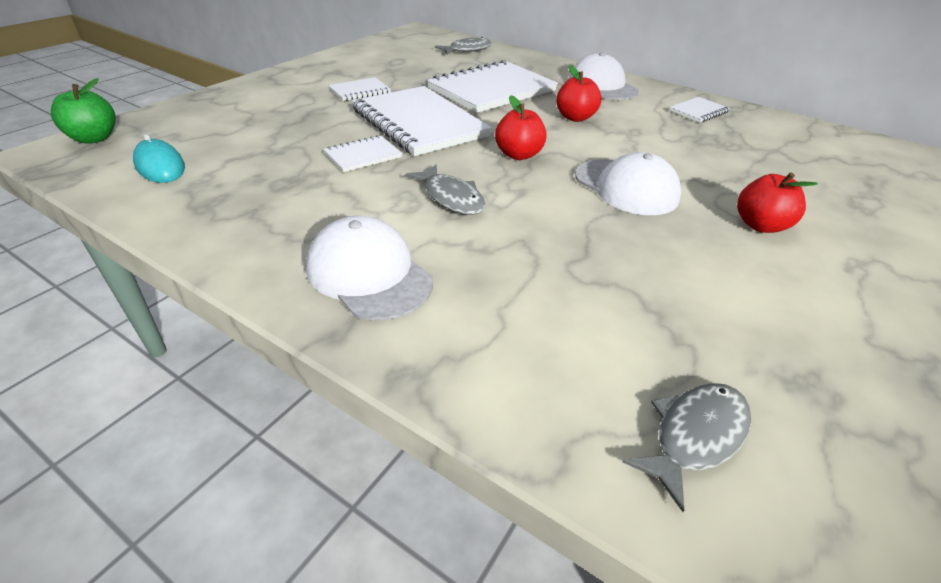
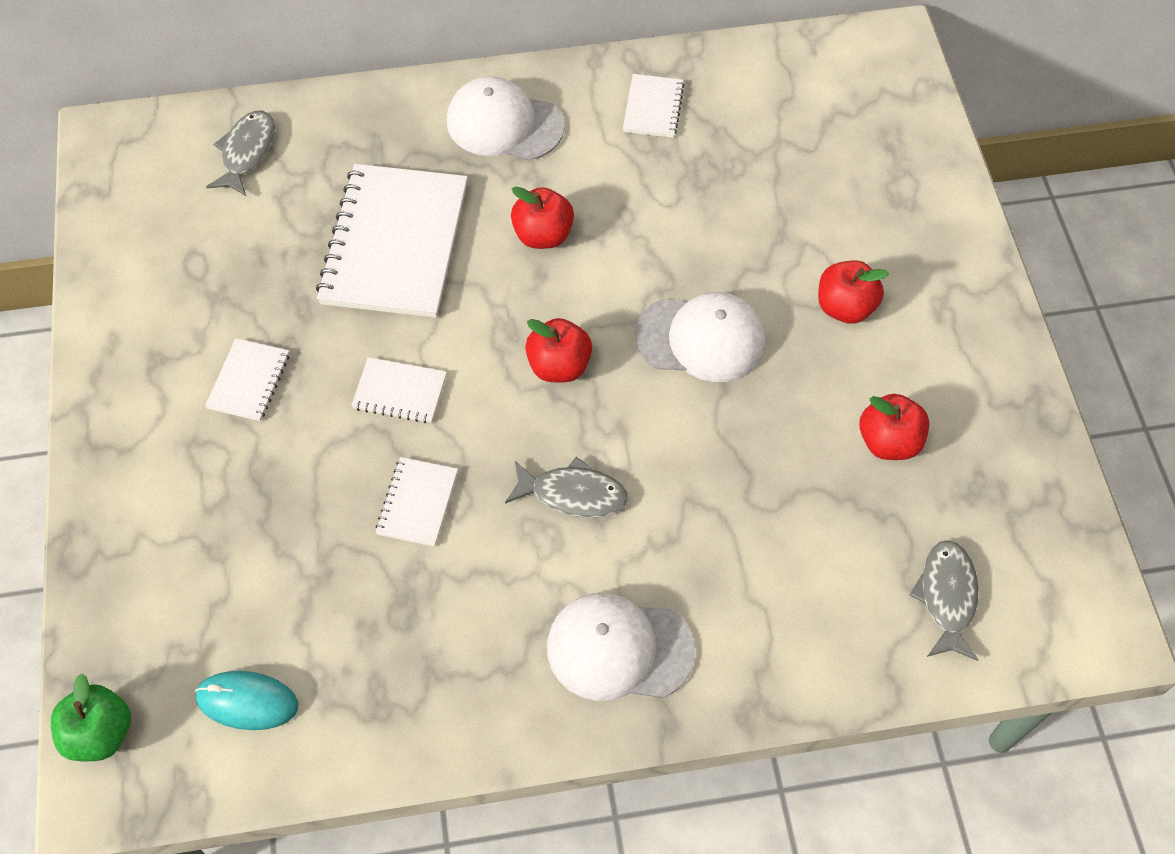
camera: 40 degrees left, 20 degrees up
white notebook [352,86,492,156] -> white notebook [351,357,447,423], size x0.46
none -> red apple [859,394,929,460]

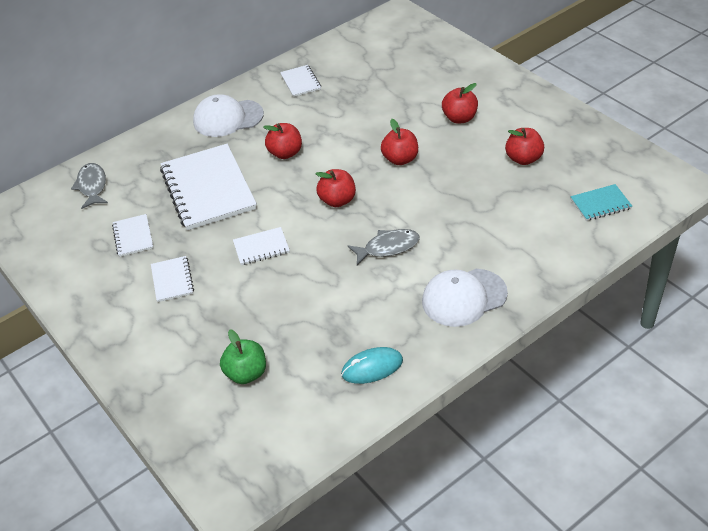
camera: 25 degrees left, 15 degrees down
green apple [51,673,131,761] -> green apple moved to [220,330,266,384]
turquoise mouse [195,671,298,730] -> turquoise mouse moved to [341,347,403,384]
white notebook [375,457,458,547] -> white notebook moved to [112,214,153,257]
white cap [635,292,766,382] -> red apple [381,119,418,165]
grey fish [909,540,979,661] -> turquoise notebook [570,184,632,221]

